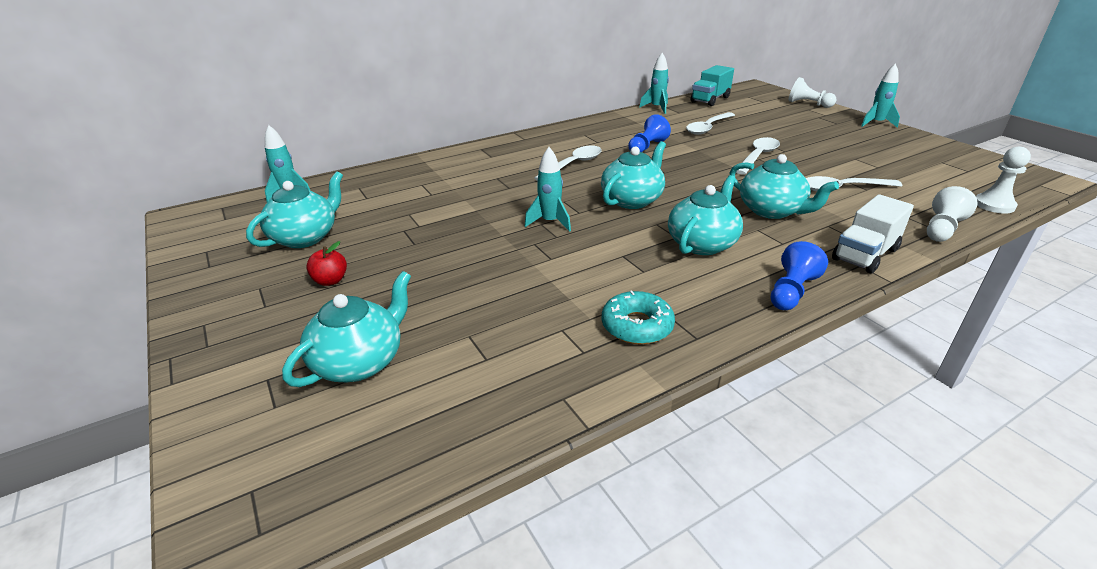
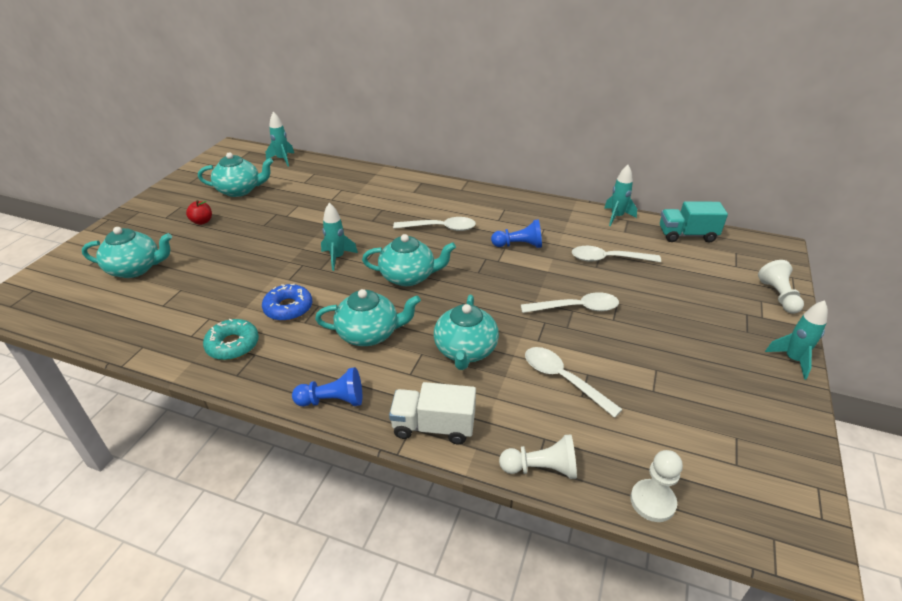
camera: 50 degrees right, 5 degrees up
none -> blue donut [262,284,312,321]

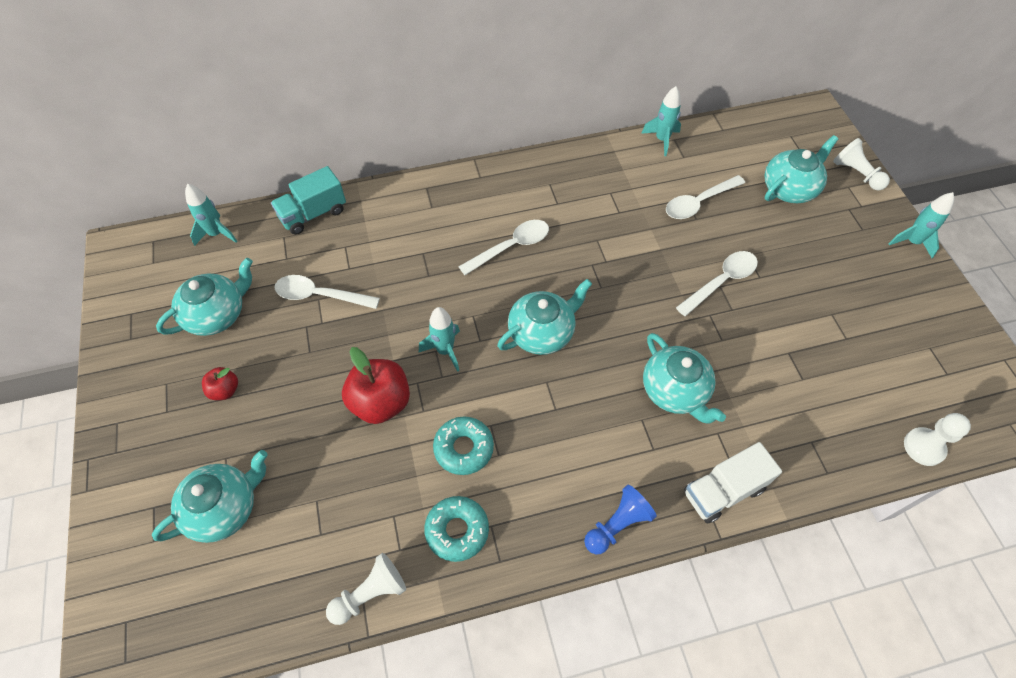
camera: 35 degrees left, 20 degrees up
blue donut [262,284,312,321] -> turquoise donut [433,416,494,475]
turquoise teapot [315,289,421,346] -> turquoise teapot moved to [765,135,838,203]
blue pawn [491,220,542,248] -> none
white pawn [499,434,577,479] -> white pawn moved to [326,553,406,625]
white spoon [525,347,623,418] -> white spoon moved to [275,275,380,309]
turquoise truck [660,201,728,242] -> turquoise truck moved to [271,166,346,235]
none -> red apple [342,347,410,424]

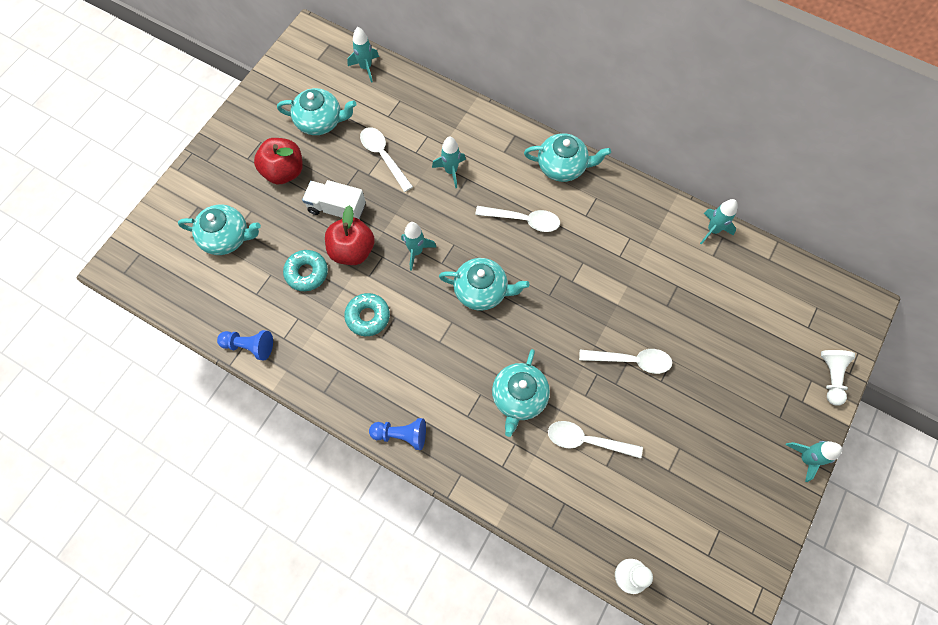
camera: 45 degrees right, 10 degrees up
red apple [202,367,238,400] -> red apple [254,138,303,185], size x1.90
turquoise truck [271,166,346,235] -> none
white pawn [326,553,406,625] -> blue pawn [217,330,273,361]
turquoise donut [424,496,489,562] -> turquoise donut moved to [283,250,328,291]
white spoon [666,175,745,219] -> white spoon moved to [548,421,643,459]
white truck [684,442,782,523] -> white truck moved to [302,180,366,220]
turquoise teapot [765,135,838,203] -> turquoise teapot moved to [524,133,611,182]
none -> turquoise rocket [432,137,466,188]

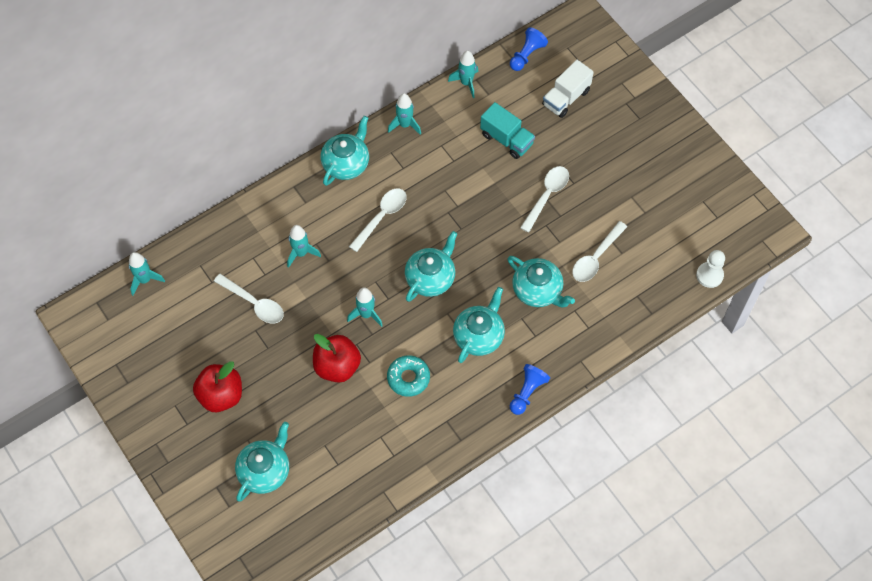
camera: 65 degrees left, 5 degrees down
blue pawn [217,330,273,361] -> blue pawn moved to [510,27,548,71]
turquoise teapot [277,88,356,135] -> turquoise teapot moved to [453,287,505,363]
turquoise donut [283,250,328,291] -> none
white truck [302,180,366,220] -> white truck moved to [542,60,594,118]
white spoon [360,127,413,192] -> white spoon turned 135 degrees counterclockwise [214,274,284,323]
turquoise rocket [785,441,842,482] -> turquoise rocket moved to [388,93,421,135]
white pawn [821,350,855,406] -> none
none -> turquoise truck [480,102,535,159]

